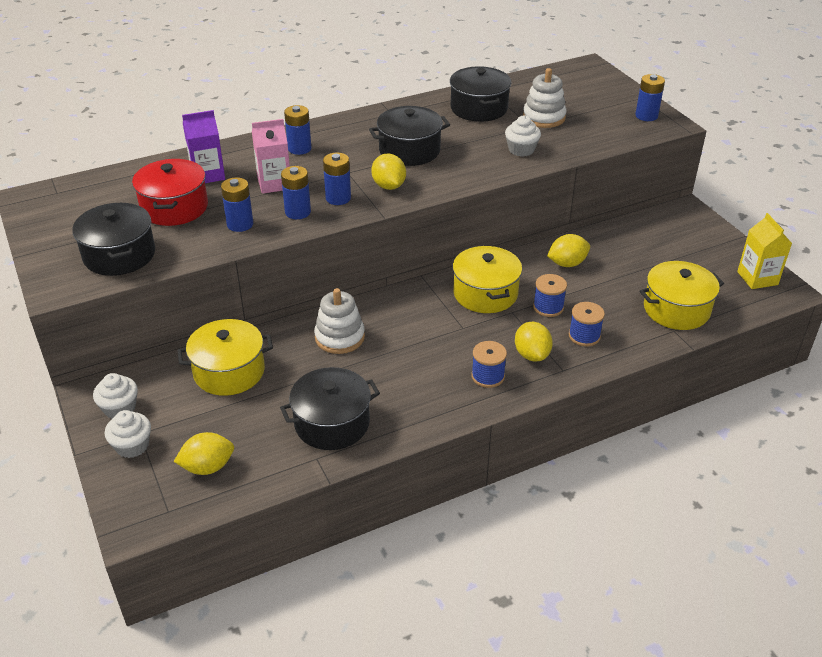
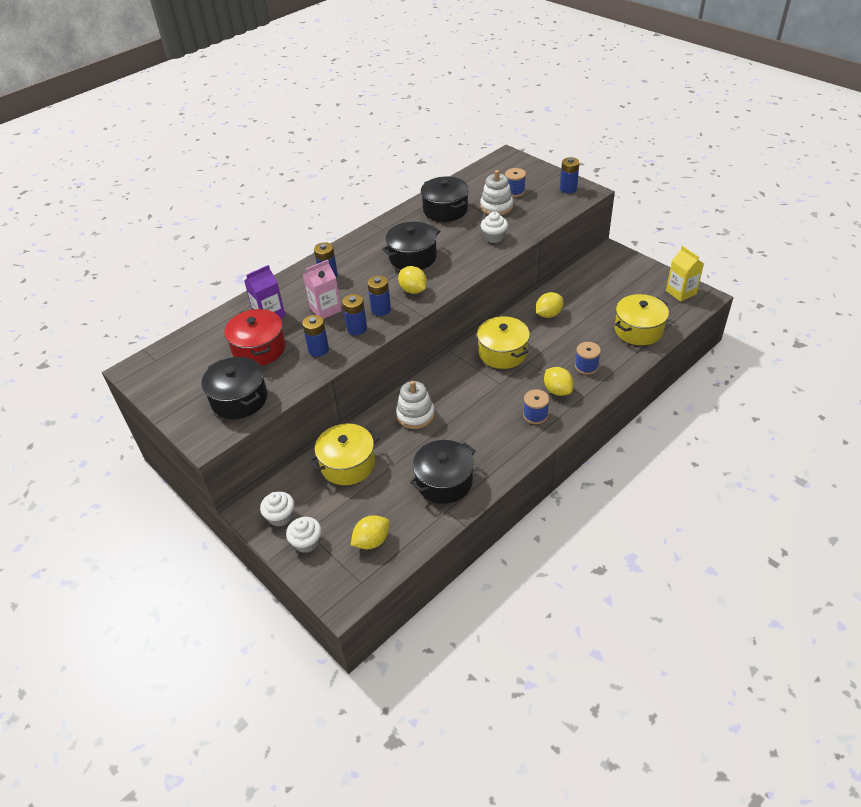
camera: 15 degrees left, 5 degrees up
blue spool [533,274,567,317] -> blue spool moved to [505,168,526,197]

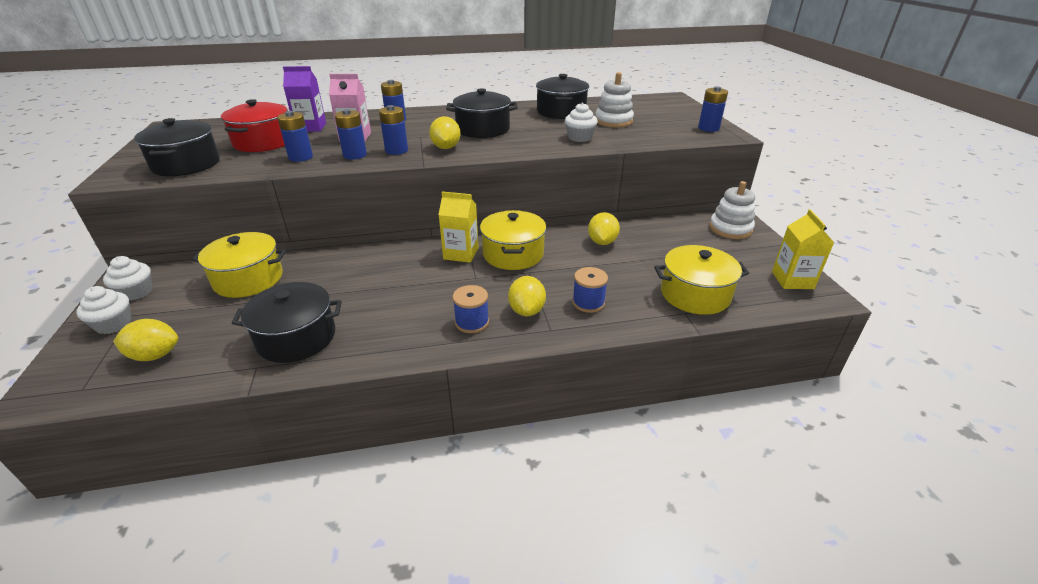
camera: 30 degrees right, 10 degrees down
white stacking toy [396,380,435,429] -> white stacking toy moved to [709,181,755,239]
blue spool [505,168,526,197] -> none
yellow lemon [536,292,563,318] -> yellow lemon turned 75 degrees counterclockwise [588,212,620,245]
none -> yellow carton [438,191,479,263]

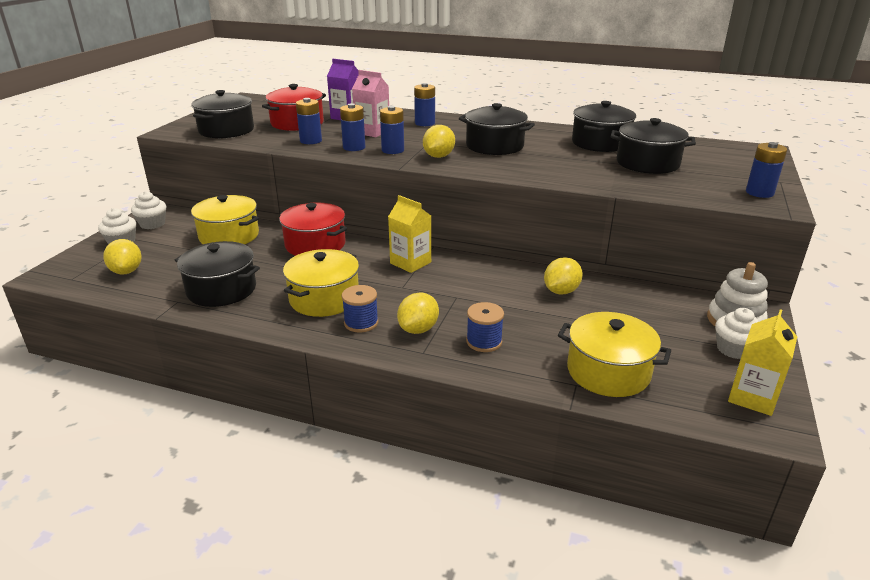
camera: 30 degrees right, 5 degrees down
yellow lemon [113,319,178,361] -> yellow lemon turned 45 degrees clockwise [103,239,142,274]
yellow pot [480,210,546,270] -> yellow pot moved to [283,249,359,317]
white cupcake [565,103,598,142] -> white cupcake moved to [715,308,759,359]
white stacking toy [595,72,634,128] -> black pot [611,118,696,174]
none -> red pot [279,202,347,256]

